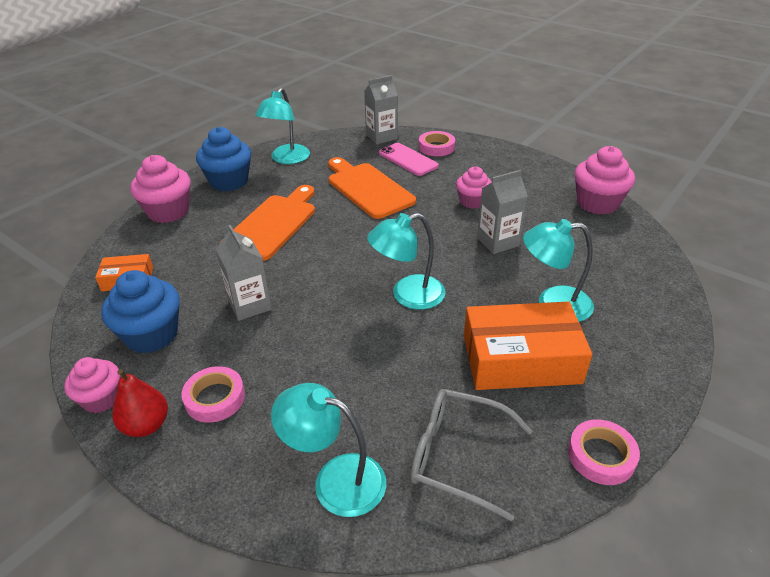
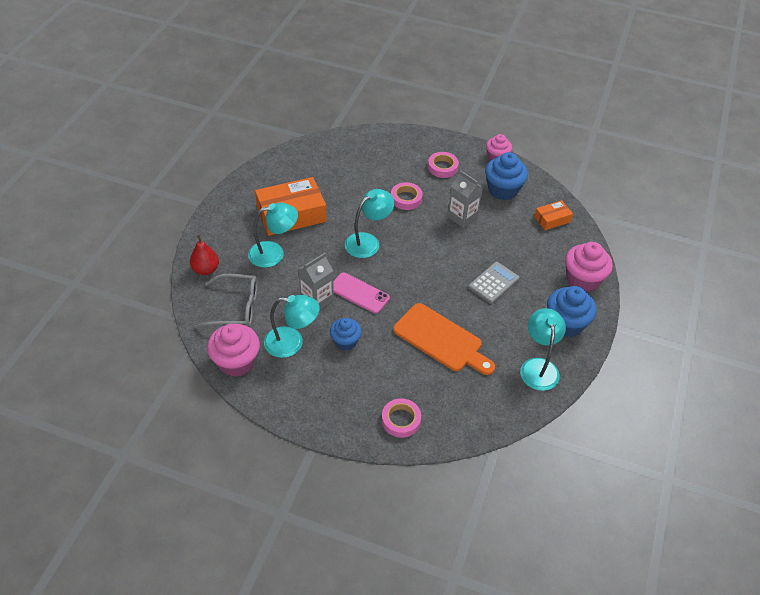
camera: 160 degrees right, 10 degrees up
red pear [112,369,168,437] -> red pear moved to [190,235,219,275]
orange cutting board [220,185,315,261] -> grey calculator [468,262,520,304]
turquoise lamp [271,383,386,517] -> turquoise lamp moved to [264,295,320,358]
grey carton [364,75,398,144] -> none
pink phone [379,143,439,176] -> pink phone moved to [333,273,390,314]
grey glasses [410,389,533,522] -> grey glasses moved to [195,274,258,328]
pink cupcake [456,166,492,209] -> blue cupcake [330,318,362,351]
pink tape [568,419,640,485] -> pink tape moved to [391,182,423,210]

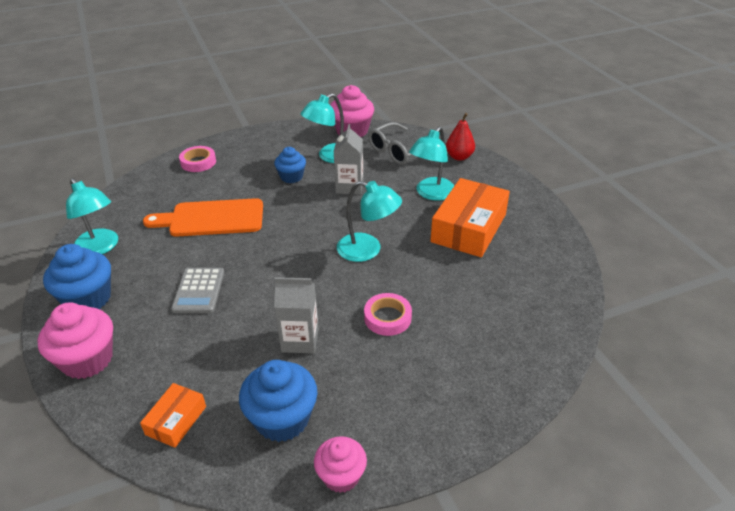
camera: 140 degrees right, 10 degrees down
pink phone [333,273,390,314] -> none
turquoise lamp [345,189,394,258] -> turquoise lamp turned 75 degrees counterclockwise [337,181,402,262]
pink tape [428,152,459,178] -> none

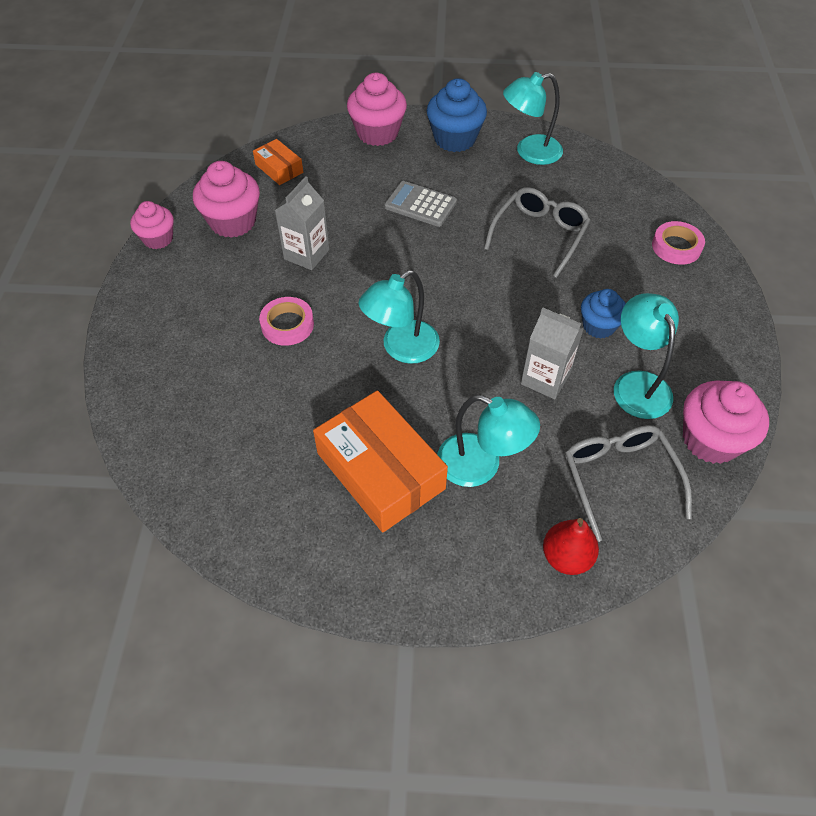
camera: 115 degrees right, 15 degrees up
orange cutting board [143,198,263,237] -> grey glasses [484,187,591,278]
blue cupcake [239,360,318,442] -> pink cupcake [193,161,260,238]
turquoise lamp [409,127,455,201] -> turquoise lamp turned 150 degrees clockwise [437,395,540,487]

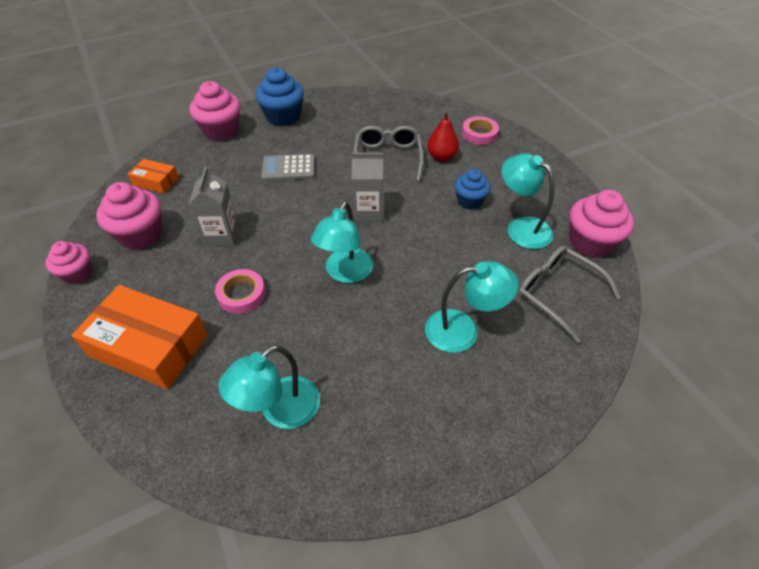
camera: 30 degrees left, 5 degrees down
orange box [313,390,448,533] -> orange box moved to [71,285,208,389]
turquoise lamp [503,72,563,165] -> turquoise lamp moved to [218,345,320,429]
grey carton [521,308,584,399] -> grey carton moved to [352,153,383,222]
red pear [543,518,599,575] -> red pear moved to [427,111,459,161]

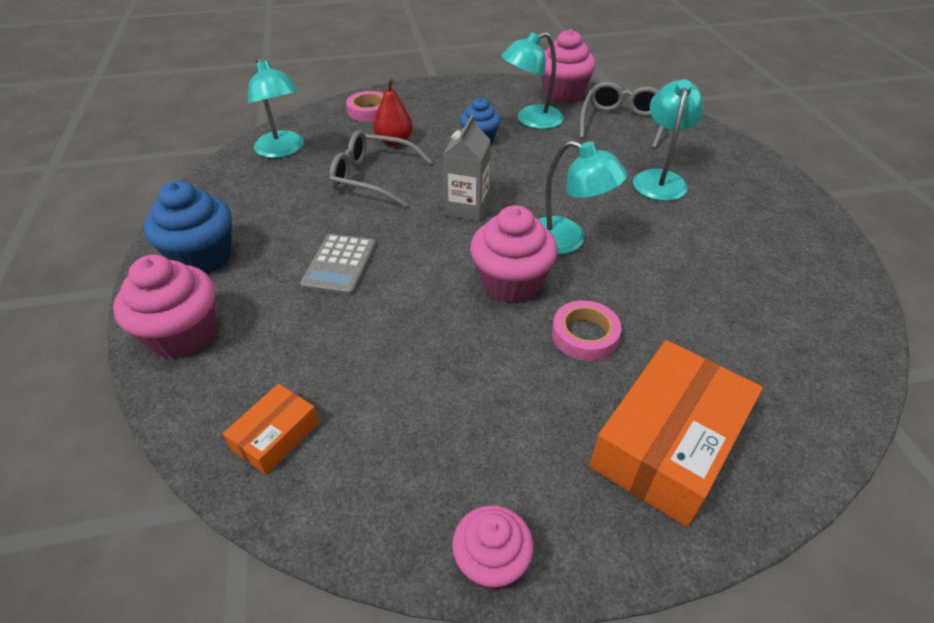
camera: 75 degrees left, 5 degrees down
pink cupcake [96,182,162,250] -> pink cupcake moved to [470,205,557,303]
grey carton [189,167,239,246] -> none
turquoise lamp [218,345,320,429] -> turquoise lamp moved to [248,57,304,158]
grey glasses [518,246,621,344] -> grey glasses turned 135 degrees clockwise [580,82,664,149]

